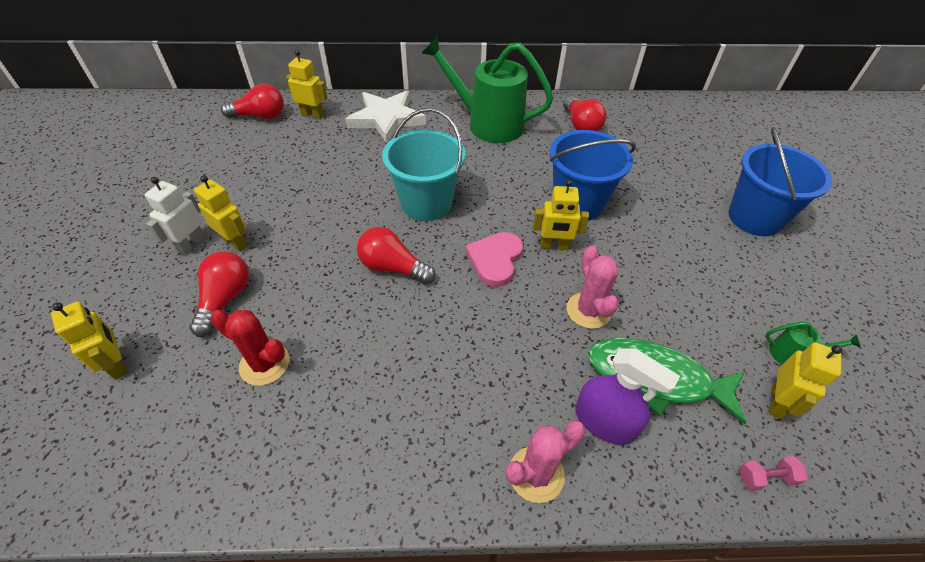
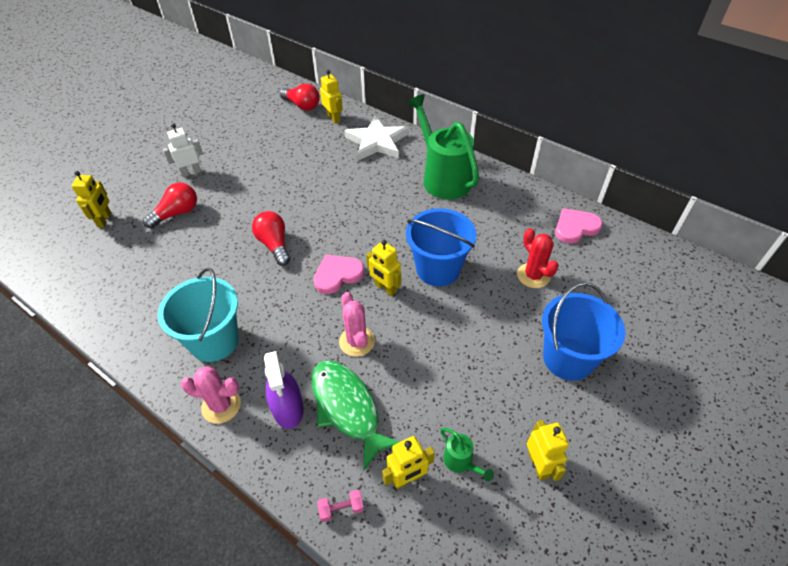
camera: 40 degrees right, 0 degrees up
yellow robot [194,175,247,252] -> yellow robot moved to [527,420,569,481]
red cactus [211,310,289,386] -> red cactus moved to [517,228,559,288]
turquoise bucket [382,108,466,221] -> turquoise bucket moved to [158,267,239,362]
red light bulb [563,96,607,131] -> none
pink cactus [567,245,619,329] -> pink cactus turned 45 degrees counterclockwise [339,292,375,357]
pink dumbbell [739,456,808,491] -> pink dumbbell turned 45 degrees counterclockwise [317,490,364,522]
none -> pink heart [555,208,603,244]

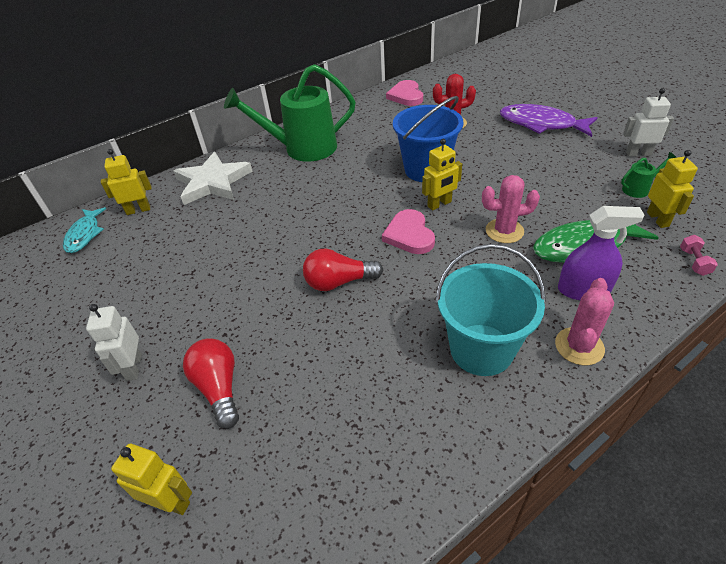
camera: 70 degrees left, 5 degrees down
red light bulb [280,84,320,111] -> turquoise fish [63,207,107,253]
yellow robot [527,420,569,481] -> white robot [623,88,674,157]
blue bucket [542,282,625,381] -> purple fish [500,104,598,137]

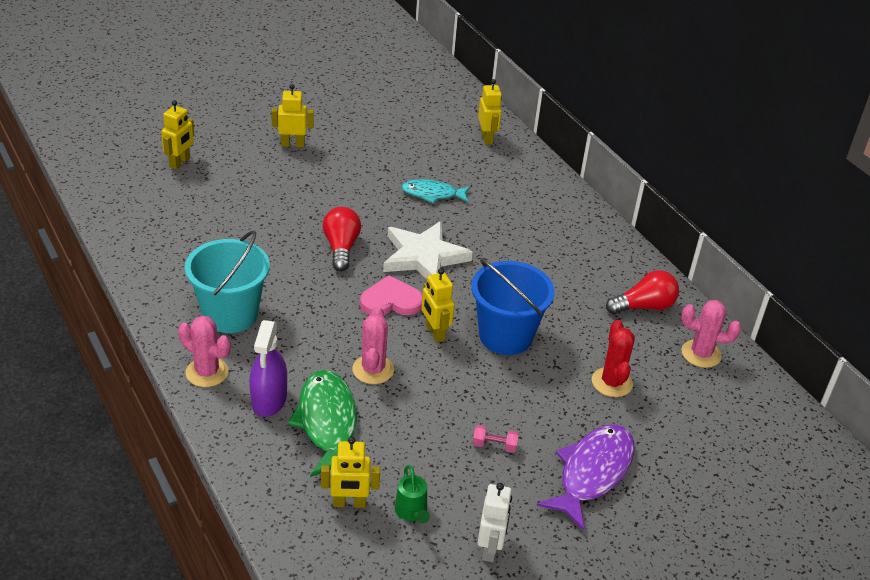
camera: 90 degrees right, 5 degrees down
turquoise fish [63,207,107,253] -> turquoise fish moved to [401,179,470,203]
white robot [86,304,142,381] -> yellow robot [271,84,314,147]
white star [173,152,253,205] -> white star moved to [383,221,473,279]
red light bulb [183,338,239,429] -> red light bulb moved to [606,270,679,314]
green watering can [224,64,356,162] -> none
pink heart [386,80,423,106] -> pink cactus [681,300,741,368]
pink dumbbell [680,235,718,276] -> pink dumbbell moved to [473,425,519,453]

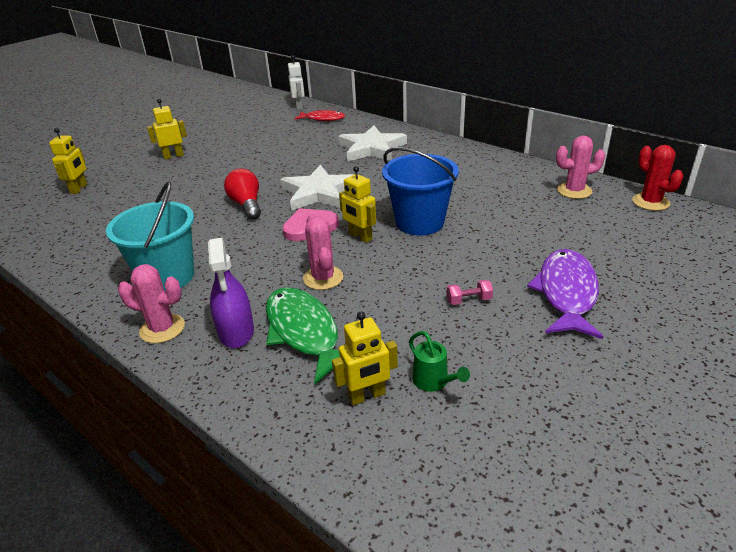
camera: 15 degrees left, 5 degrees down
turquoise fish [401,179,470,203] -> none
yellow robot [478,79,502,145] -> red fish [294,110,345,121]
white robot [478,483,512,562] -> white robot moved to [288,55,305,110]
red cactus [592,320,635,397] -> red cactus moved to [632,145,683,211]
red light bulb [606,270,679,314] -> none
none -> white star [338,126,407,162]

